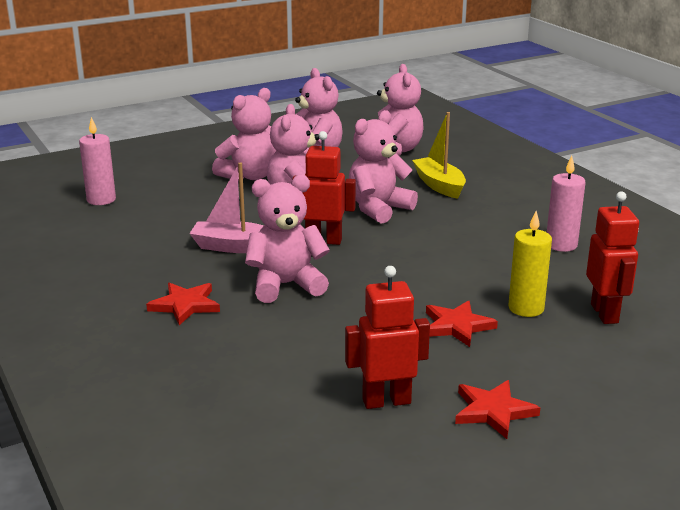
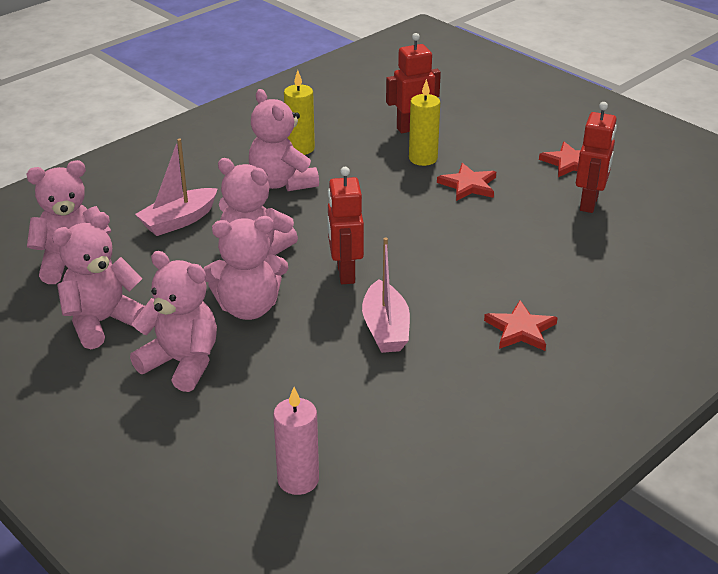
camera: 105 degrees left, 10 degrees up
pink teddy bear [245,175,330,303] -> pink teddy bear moved to [249,89,319,191]
red robot [345,266,430,409] -> red robot turned 135 degrees counterclockwise [576,102,617,213]
yellow boat [412,112,466,199] -> pink boat [135,138,218,236]
pink candle [547,156,586,252] -> yellow candle [284,70,315,155]

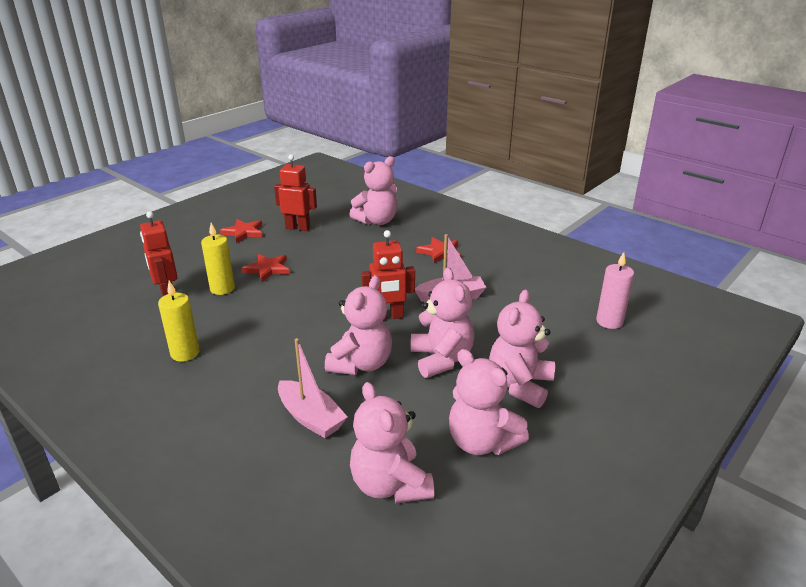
camera: 95 degrees left, 5 degrees down
pink teddy bear [249,89,319,191] -> pink teddy bear moved to [349,156,398,225]

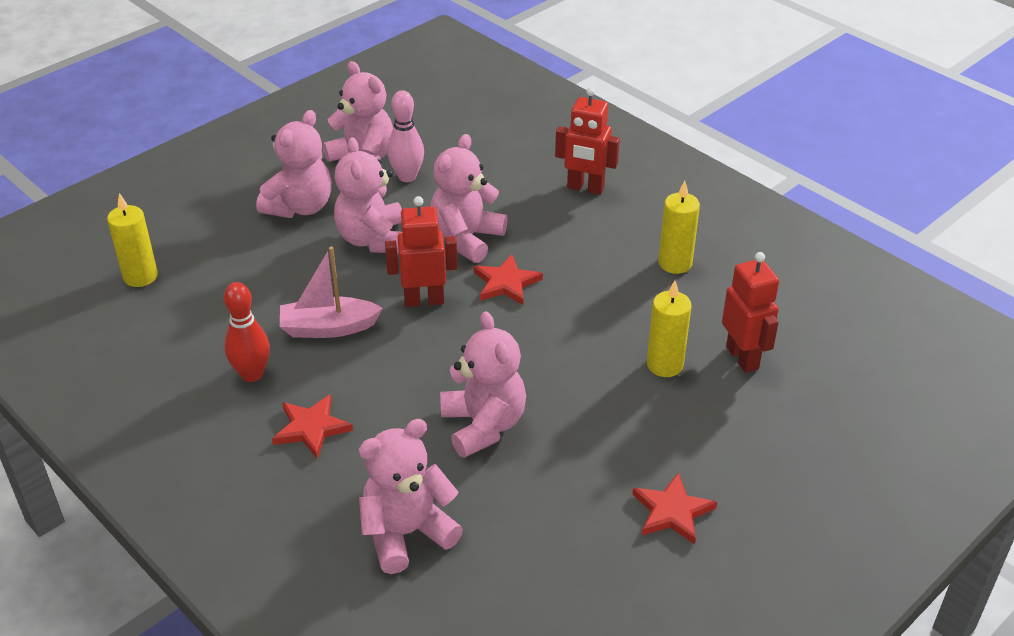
camera: 175 degrees left, 10 degrees up
red star [242,254,290,282] -> red star moved to [474,254,543,305]
red robot [274,155,317,231] -> red robot moved to [555,87,620,195]
pink boat [278,338,348,438] -> none
pink teddy bear [350,382,434,503] -> pink teddy bear moved to [440,311,526,458]
pink candle [596,252,634,329] -> yellow candle [107,193,158,287]
none -> red bowling pin [224,282,270,382]
none -> pink bowling pin [387,90,424,182]

